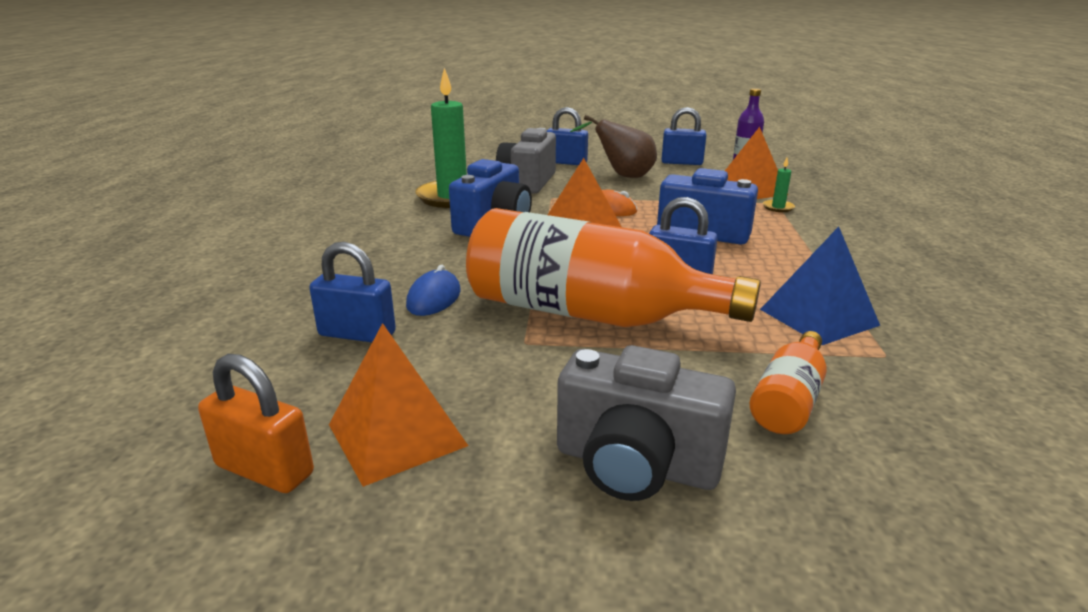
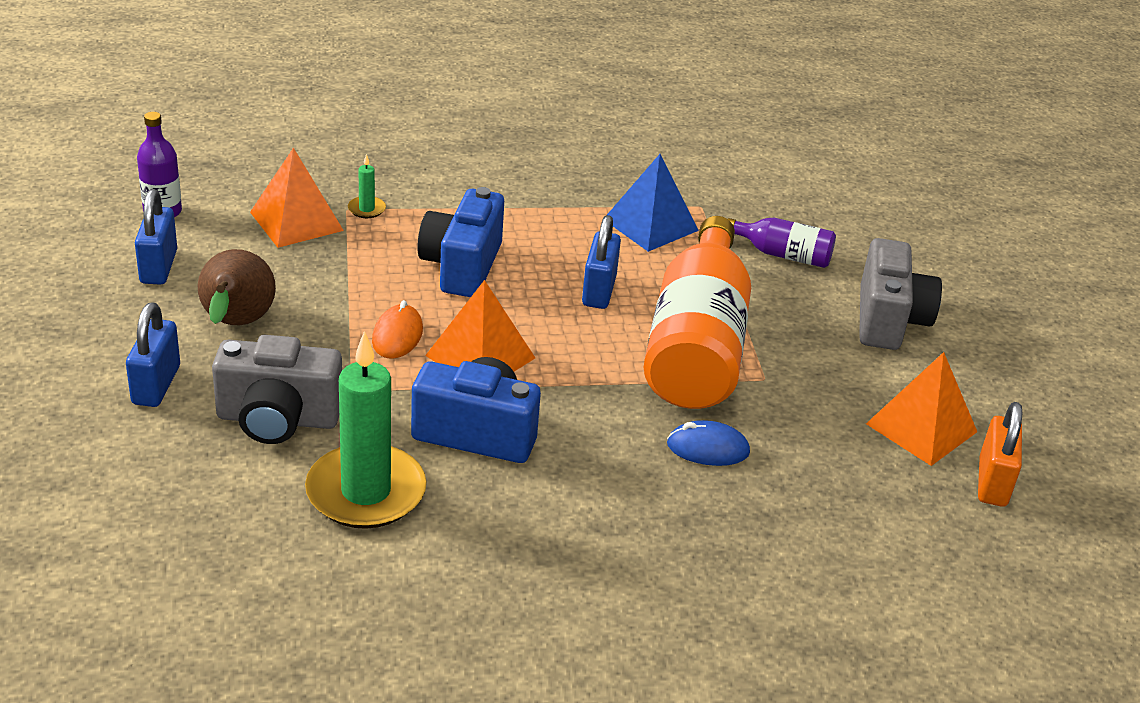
camera: 105 degrees left, 10 degrees up
blue padlock [309,242,396,342] -> none
orange bottle [750,331,827,434] -> purple bottle [728,218,836,268]

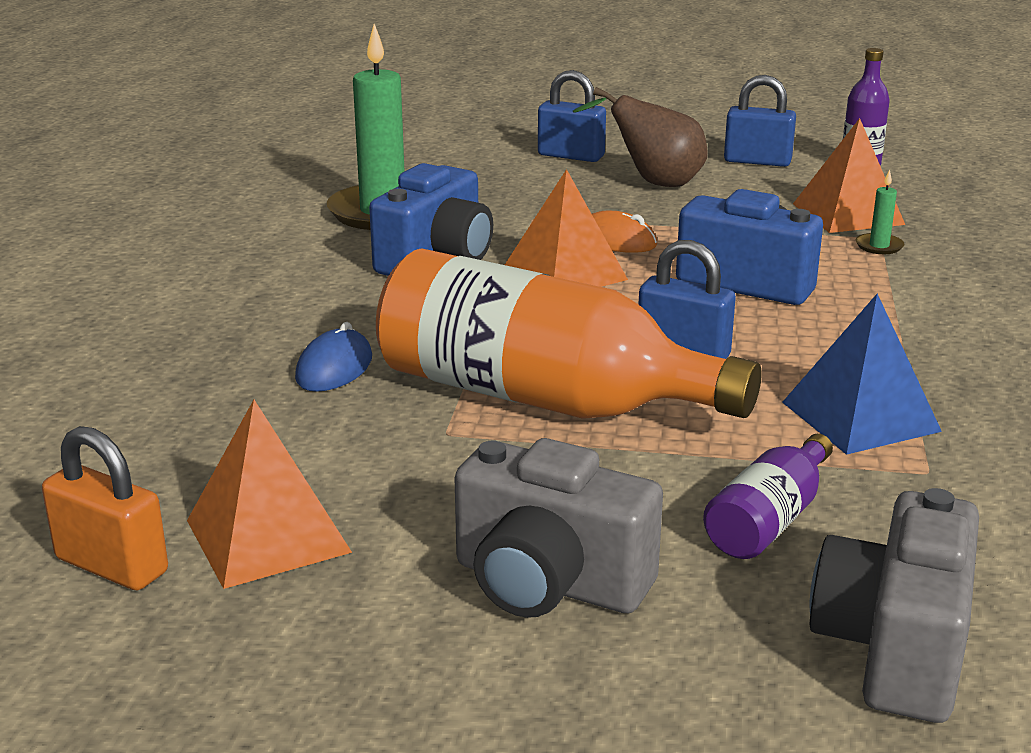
camera: 110 degrees right, 10 degrees down
grey camera [212,335,342,444] -> grey camera moved to [809,488,979,723]

